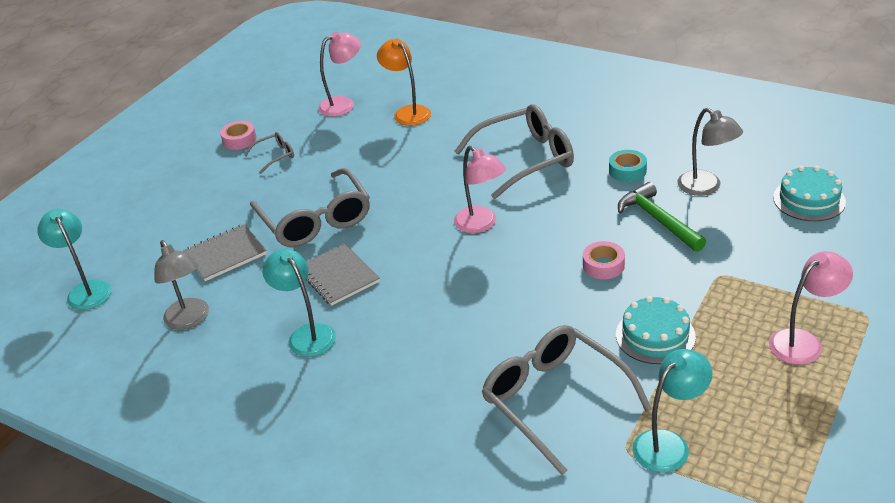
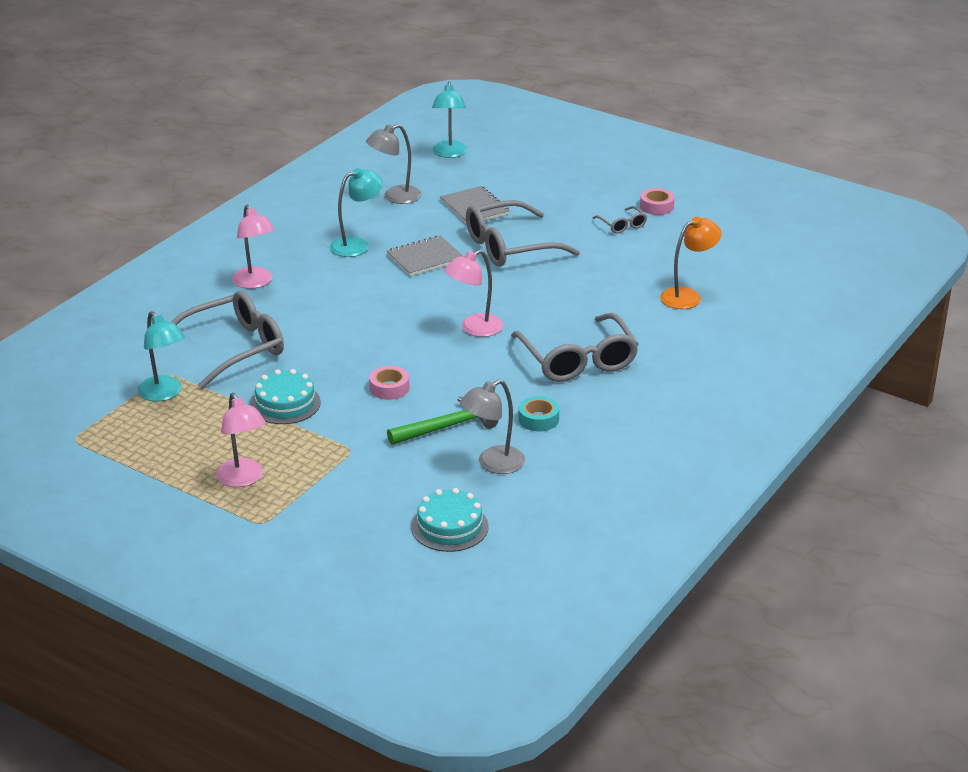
camera: 90 degrees right, 5 degrees down
turquoise lamp [37,209,112,310] -> turquoise lamp turned 120 degrees clockwise [432,81,468,158]
pink lamp [318,32,361,117] -> pink lamp moved to [232,205,275,289]

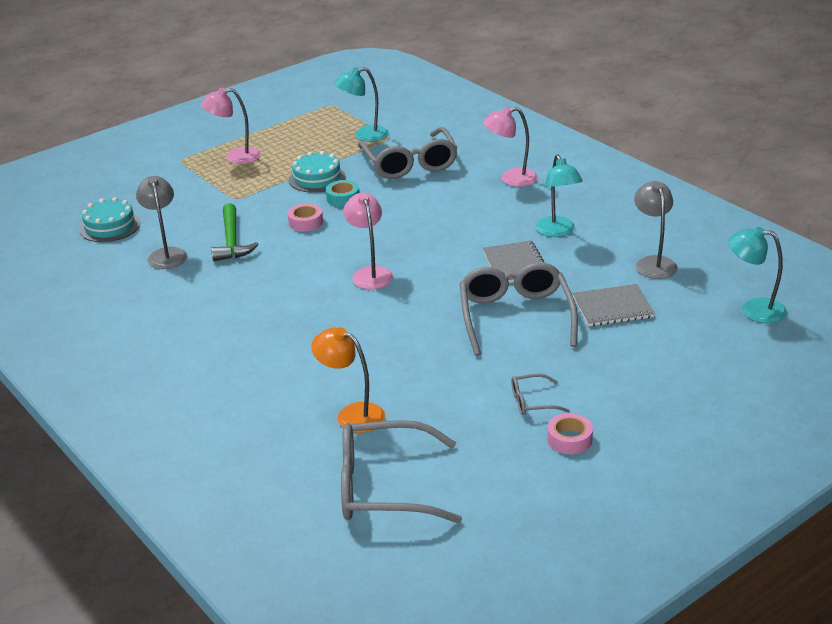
camera: 110 degrees right, 0 degrees up
grey glasses [511,313,639,382] -> grey glasses moved to [341,420,462,523]
turquoise tape [518,396,559,431] -> turquoise tape moved to [326,180,360,207]
orange lamp [660,217,722,309] -> orange lamp turned 135 degrees clockwise [311,327,385,433]

